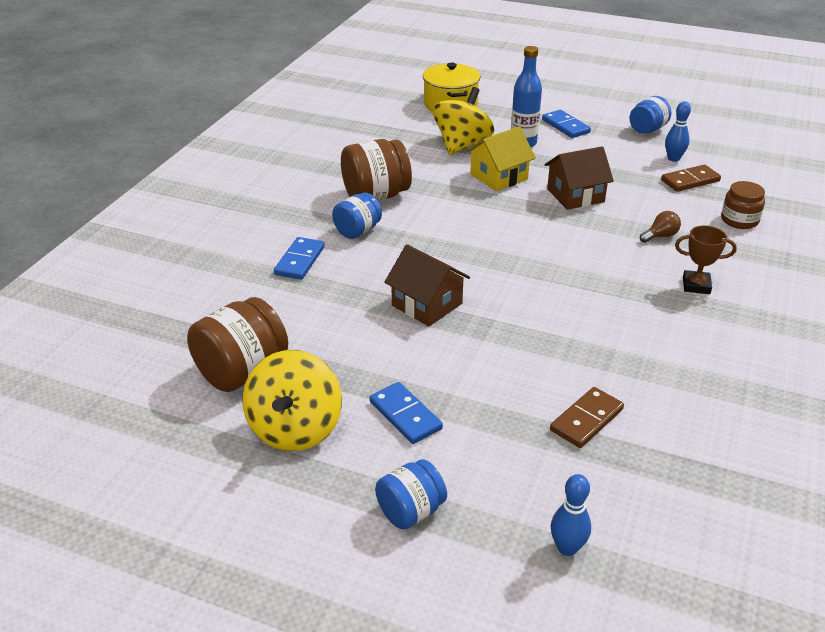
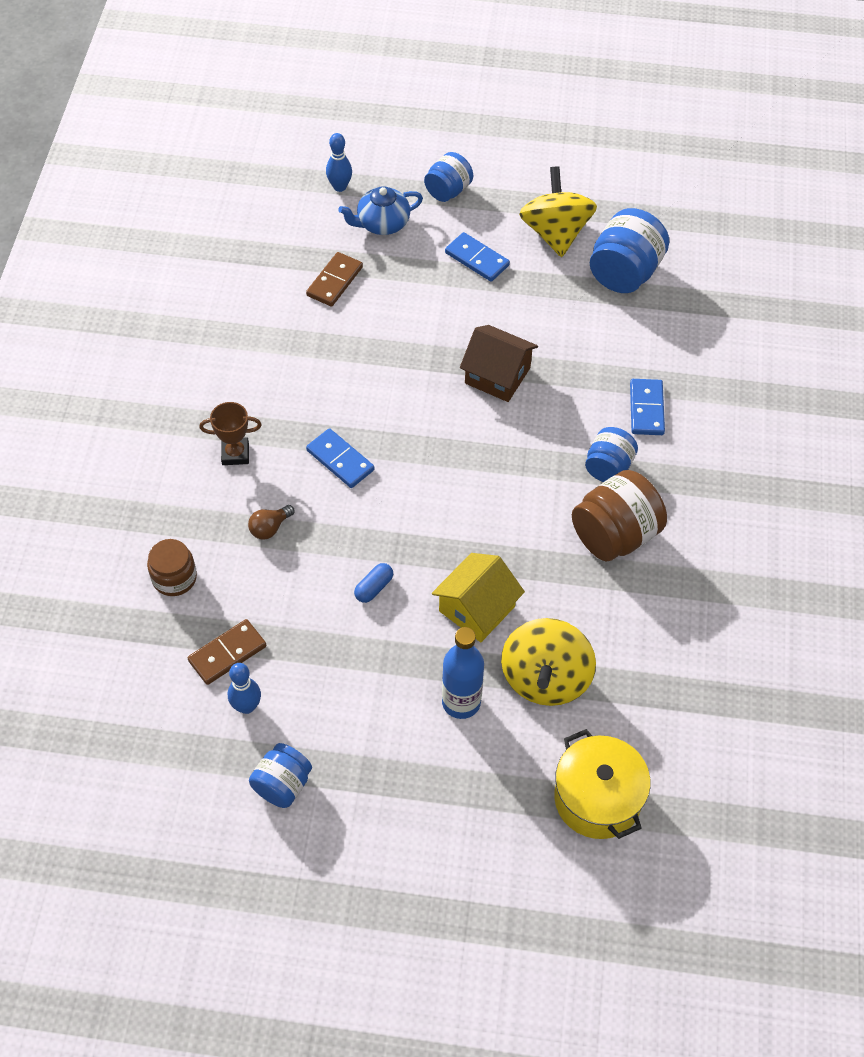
camera: 165 degrees right, 20 degrees up
brown jar [187,297,288,392] -> blue jar [590,208,669,293]
blue domino [542,110,591,138] -> blue domino moved to [306,428,374,488]
brown house [545,146,614,210] -> blue capsule [354,563,393,603]
none -> blue teapot [338,186,423,235]

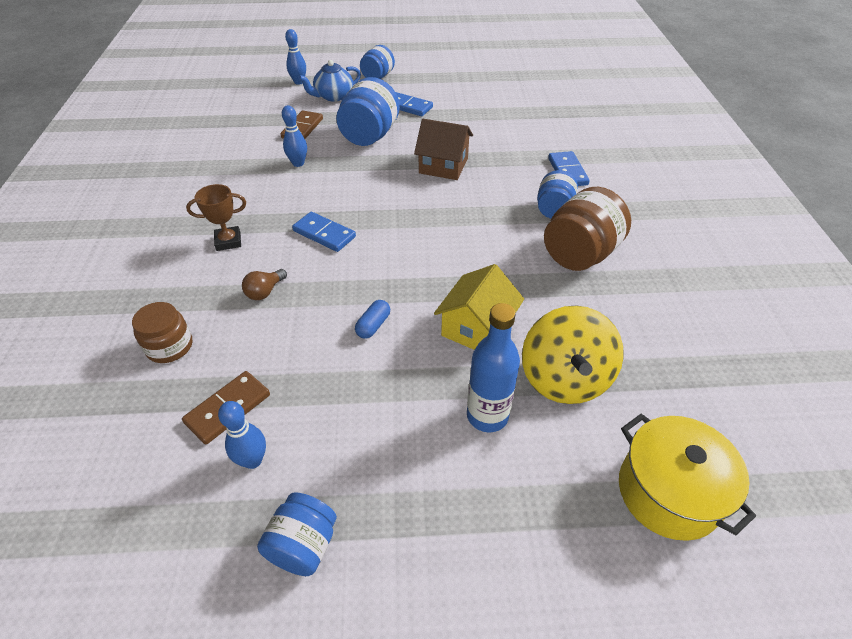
camera: 10 degrees left, 10 degrees down
yellow spinning top [519,166,597,257] -> none
blue jar [590,208,669,293] -> blue jar moved to [336,77,400,146]
none -> blue bowling pin [282,105,307,167]

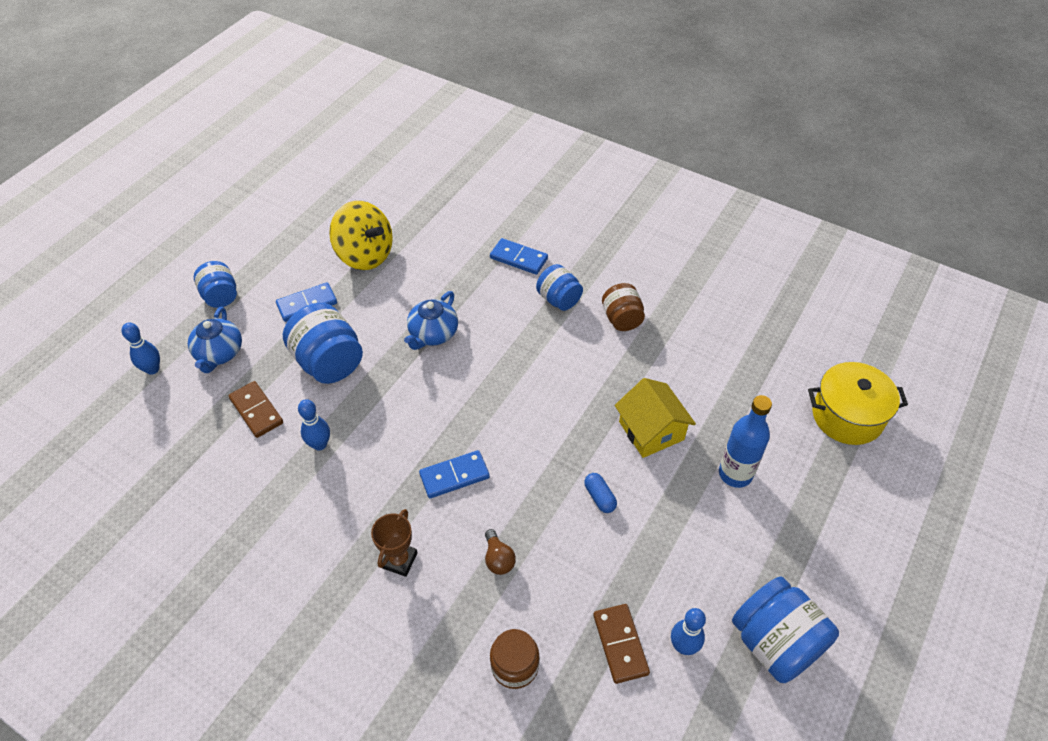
camera: 55 degrees left, 5 degrees up
blue jar [257,492,337,576] -> blue jar [732,576,839,683], size x1.62
brown house [414,119,473,180] -> blue teapot [404,291,458,350]
yellow spinning top [522,306,624,404] -> yellow spinning top moved to [329,201,393,270]
brown jar [544,187,631,271] -> brown jar [602,283,645,331], size x0.62

